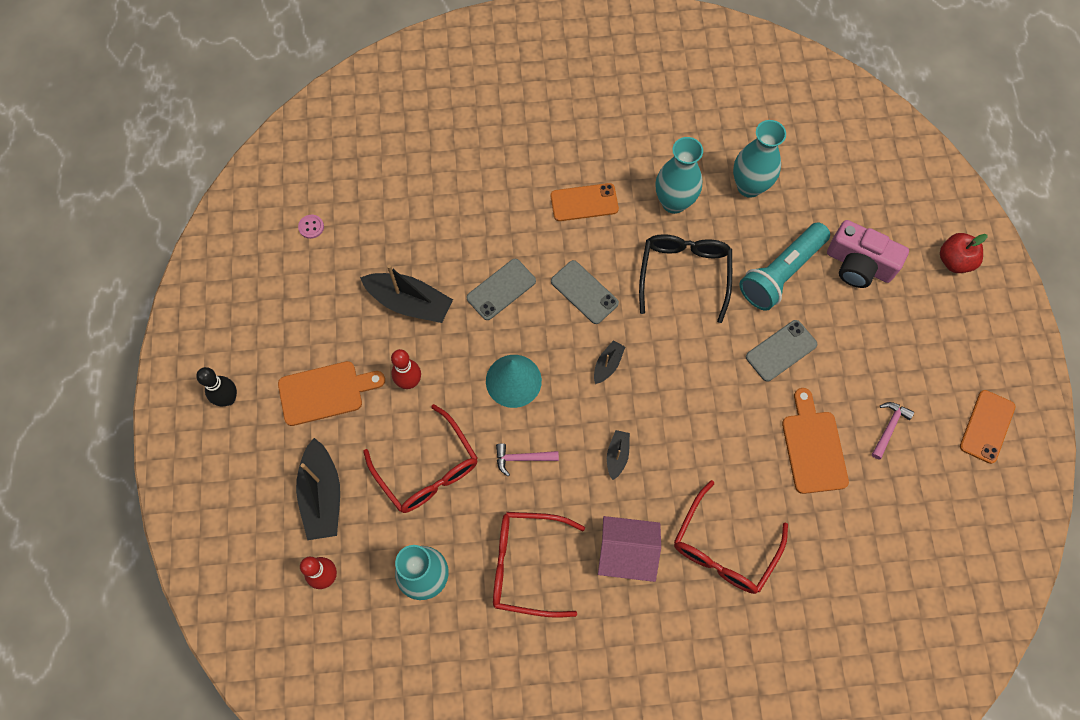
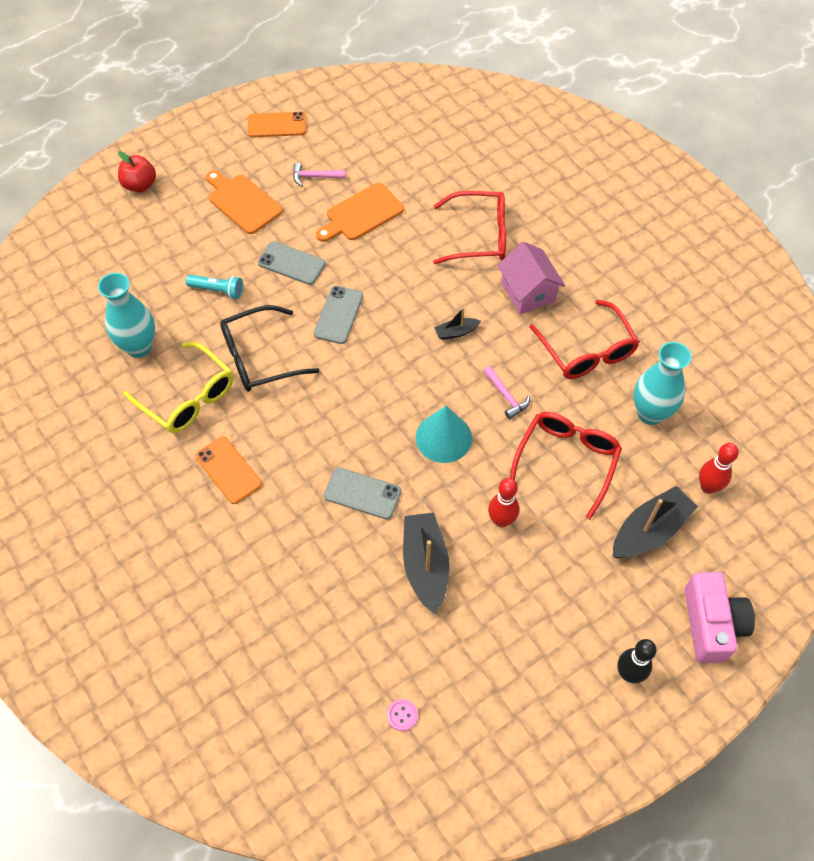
camera: 120 degrees left, 10 degrees down
orange cutting board [278,361,385,426] -> orange cutting board moved to [206,170,283,234]
grey phone [551,260,619,324] -> grey phone moved to [314,286,363,344]
black boat [594,340,625,384] -> none
turquoise vase [656,137,703,214] -> yellow glasses [123,342,233,433]
turquoise flashlight [740,222,830,311] -> turquoise flashlight [186,275,243,299], size x0.55
pink camera [827,220,909,288] -> pink camera moved to [684,572,755,663]

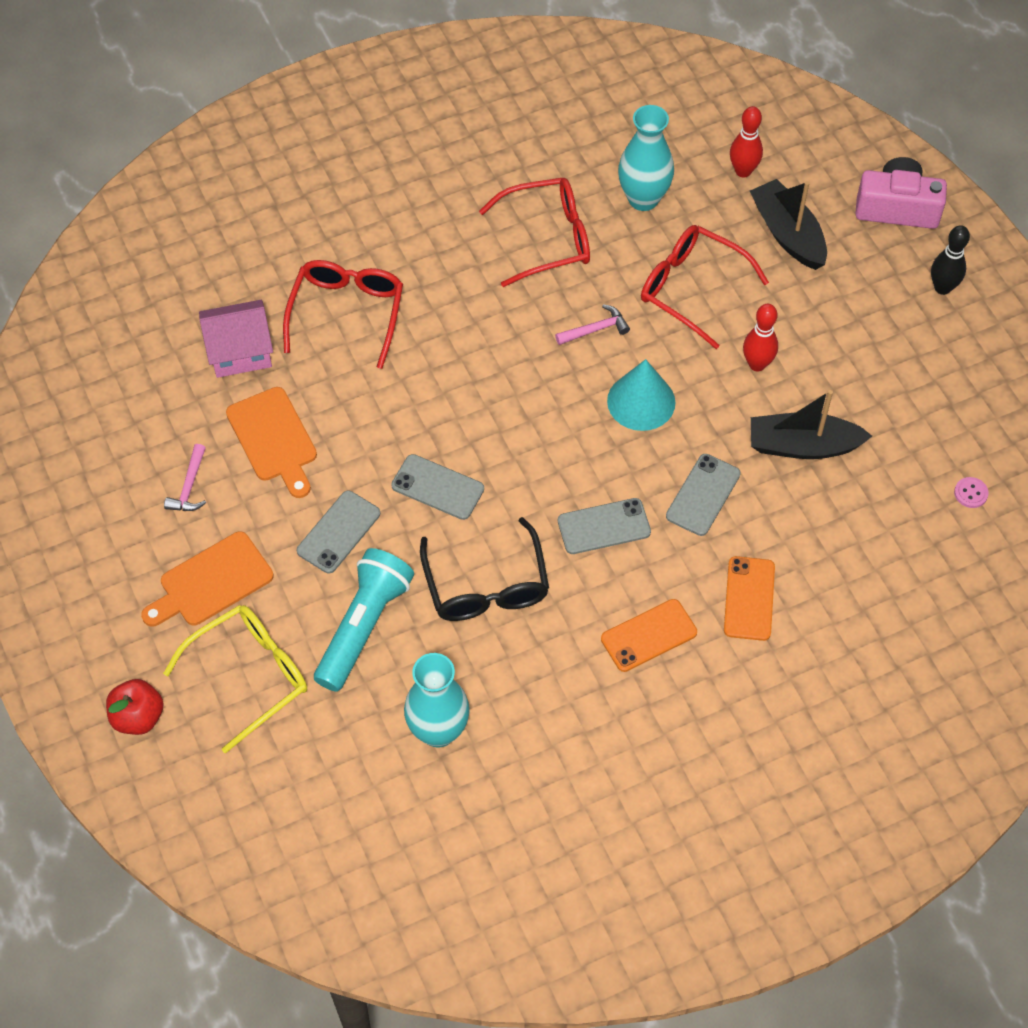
camera: 80 degrees left, 0 degrees up
yellow glasses [123,342,233,433] -> yellow glasses moved to [163,605,307,753]
turquoise flashlight [186,275,243,299] -> turquoise flashlight [314,548,414,692], size x1.83
orange phone [248,112,306,137] -> orange phone moved to [724,556,775,641]
black boat [434,307,481,340] -> none
pink house [497,242,565,314] -> pink house moved to [199,300,273,378]
none -> grey phone [558,498,651,554]

